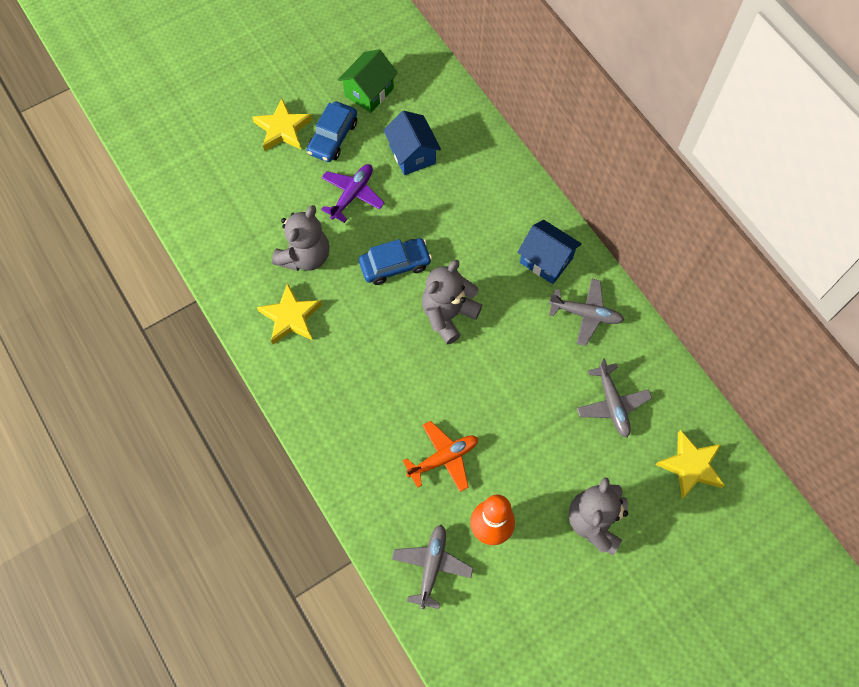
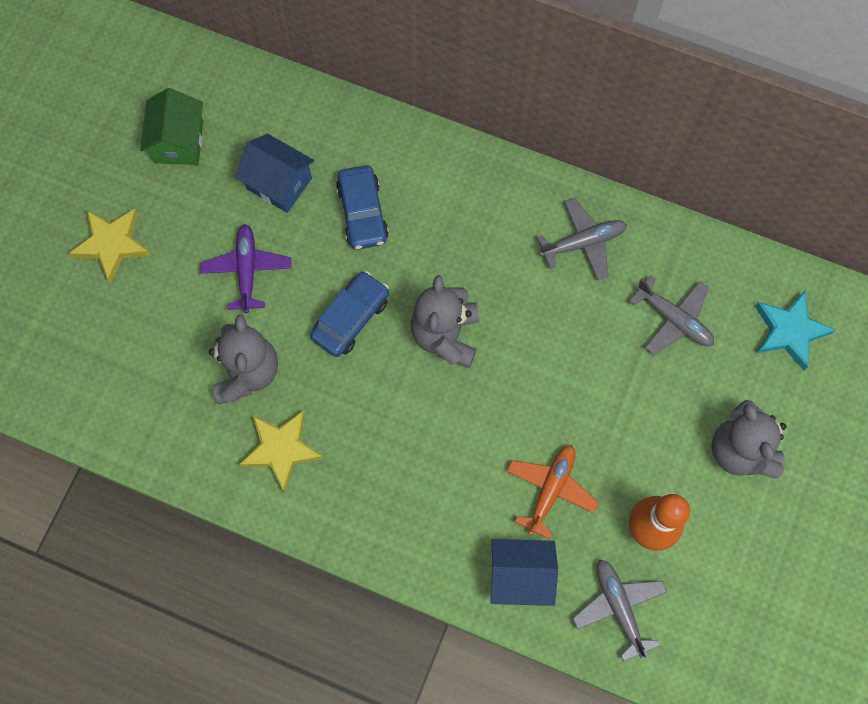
camera: 35 degrees left, 5 degrees up
blue car [307,101,357,162] -> blue car moved to [336,165,389,250]
blue house [517,220,582,284] -> blue house moved to [491,539,558,606]
yellow star [655,430,725,499] -> turquoise star [755,291,835,370]

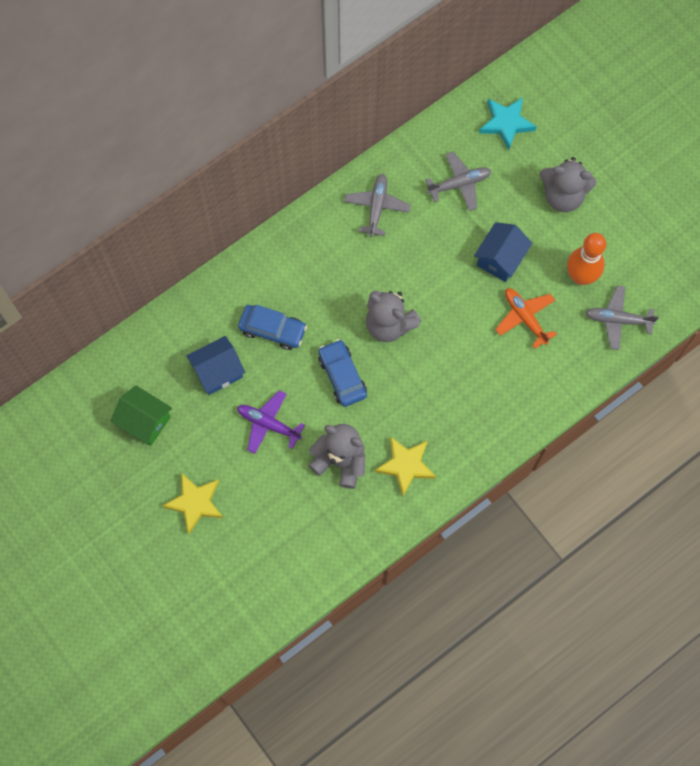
camera: 60 degrees left, 0 degrees up
blue house [491,539,558,606] -> blue house moved to [474,222,532,282]

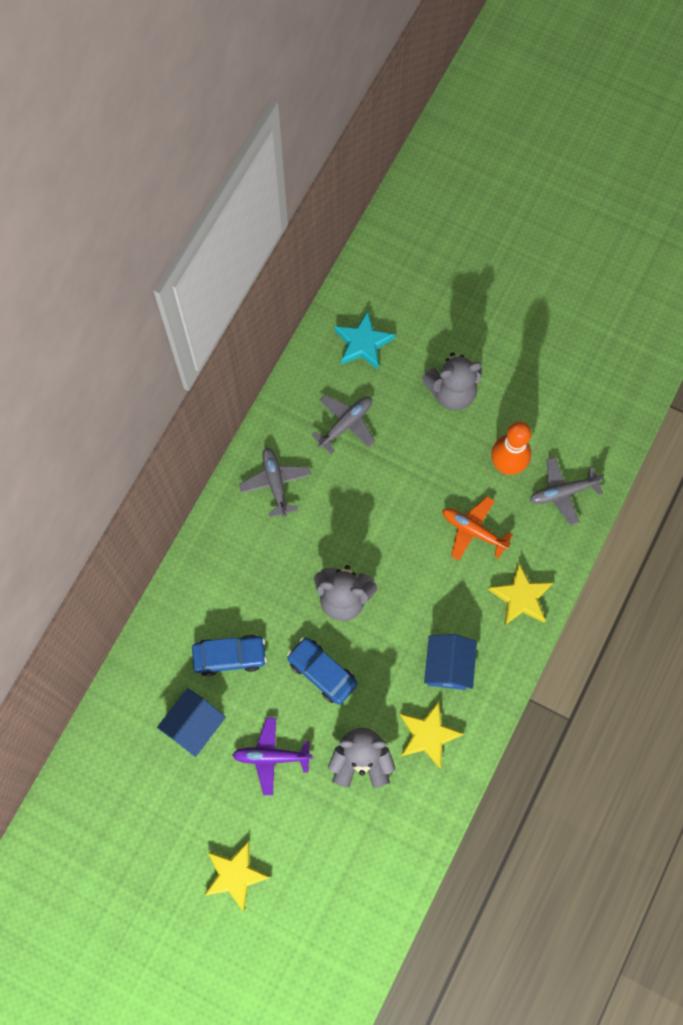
camera: 25 degrees left, 0 degrees up
green house [111,385,172,446] -> none
blue house [474,222,532,282] -> blue house moved to [424,634,477,690]
none -> yellow star [488,562,553,626]

